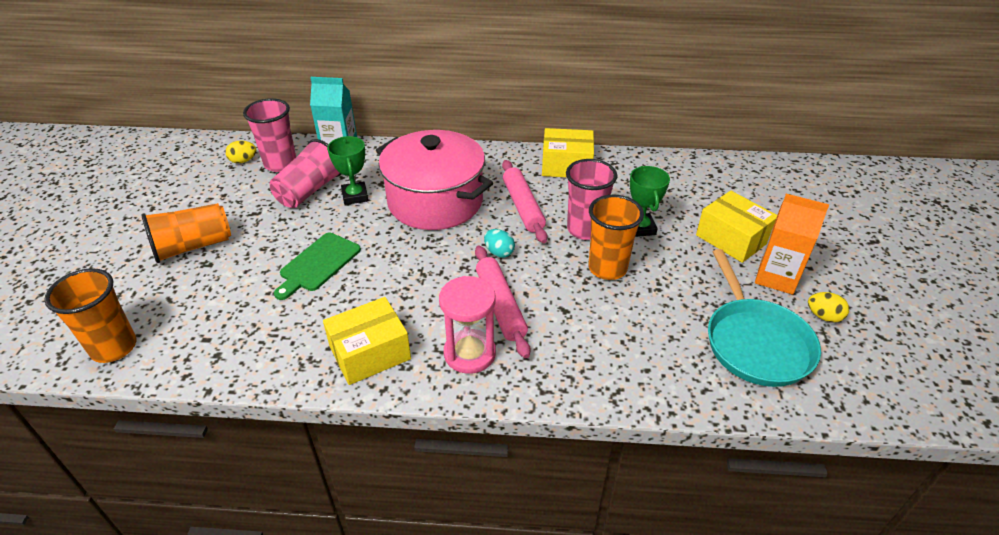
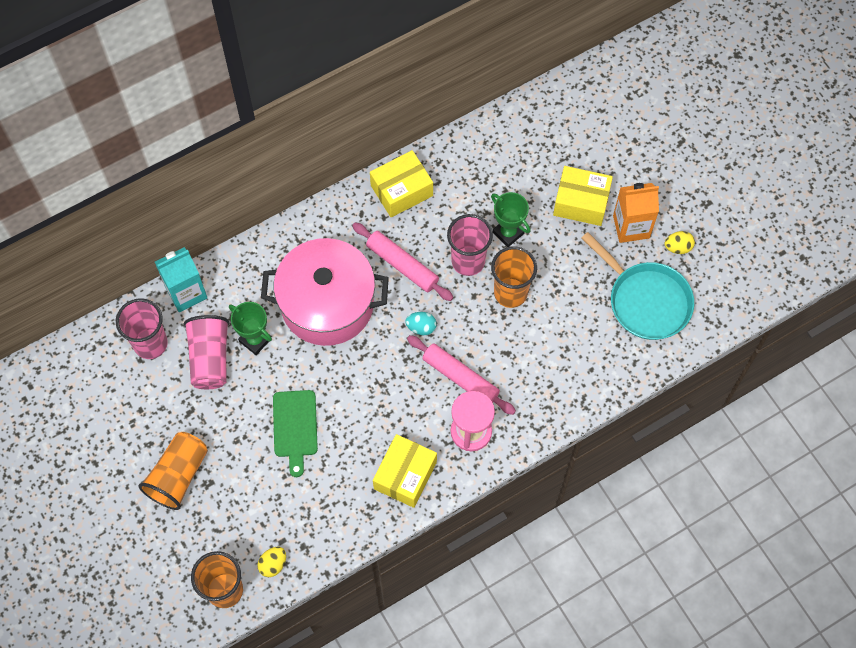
camera: 35 degrees left, 25 degrees up
yellow egg [225,141,256,163] -> yellow egg moved to [257,547,286,577]

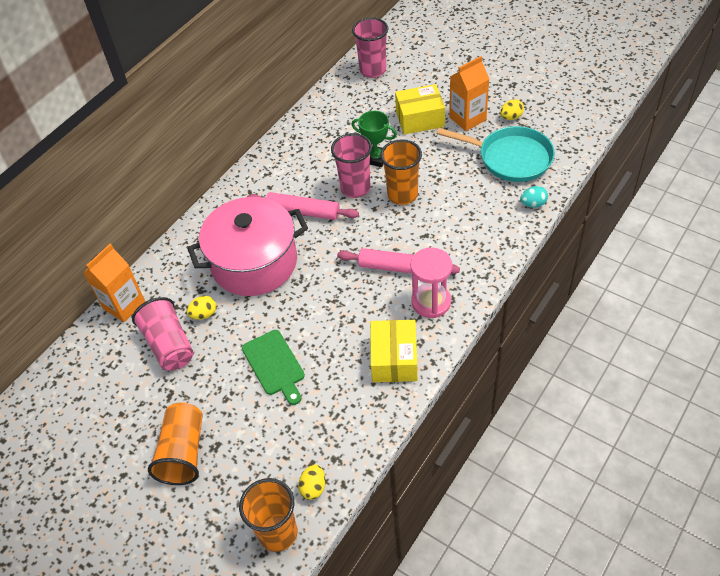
camera: 20 degrees left, 15 degrees down
pink cup [116,298,168,359] -> pink cup moved to [352,17,388,78]
turquoise carton [155,247,207,312] -> orange carton [83,244,145,322]
green trophy [229,302,272,355] -> yellow egg [186,296,216,320]
yellow box [370,150,433,217] -> none
turquoise egg [405,312,437,335] -> turquoise egg moved to [520,186,548,208]

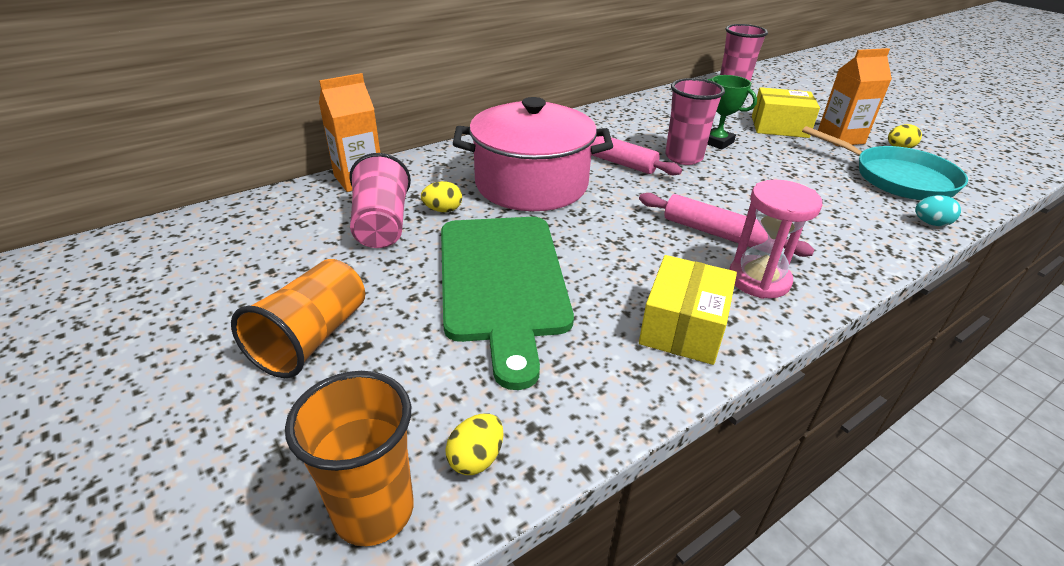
camera: 15 degrees right, 15 degrees down
green cutting board [242,330,305,405] -> green cutting board [441,217,574,390], size x1.86
orange cup [380,139,422,205] -> none

